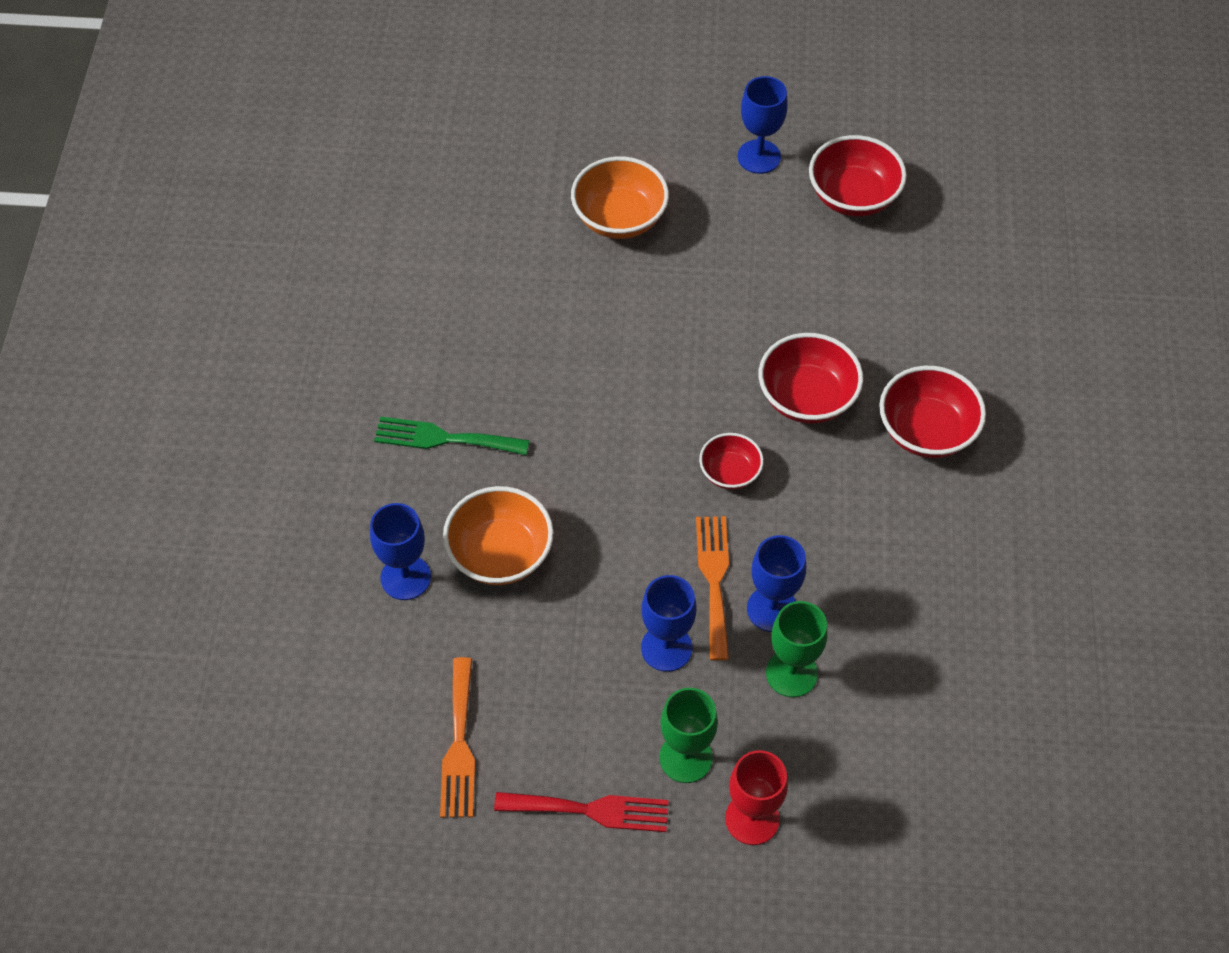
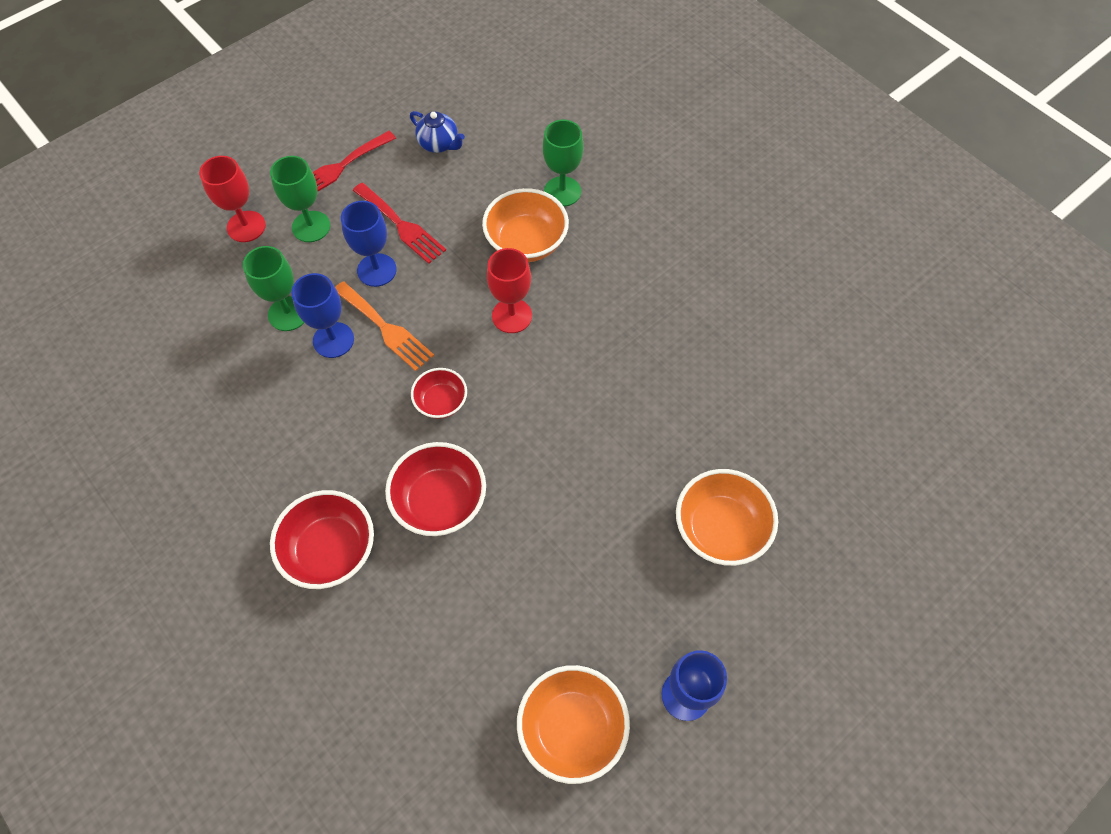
camera: 135 degrees right, 5 degrees up
blue goblet [370,503,431,600] -> green goblet [543,120,583,207]
green fork [374,417,530,455] -> none
orange fork [440,657,475,818] -> blue teapot [410,111,465,153]
red bowl [809,135,907,217] -> orange bowl [517,665,630,784]
none -> red fork [353,183,446,264]
none -> red goblet [487,248,532,333]

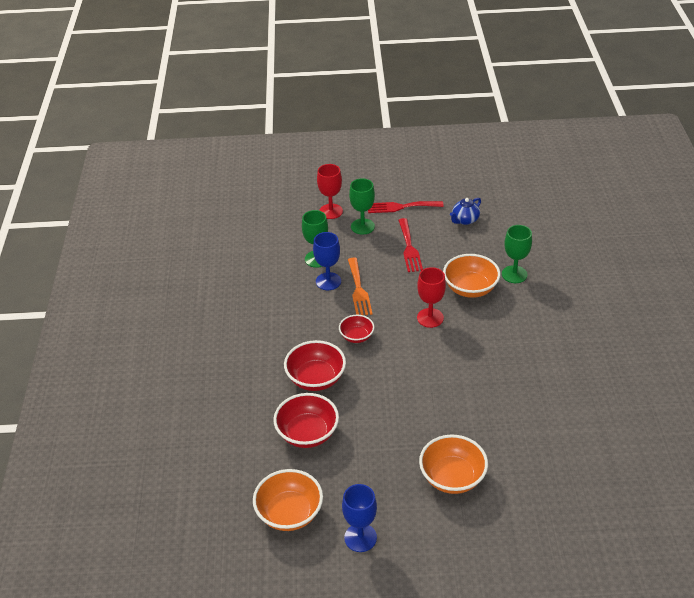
camera: 40 degrees right, 20 degrees down
red bowl [270,490,374,589] -> red bowl moved to [273,393,339,448]
blue goblet [341,201,397,287] -> none
blue teapot [410,111,465,153] -> blue teapot turned 60 degrees clockwise [450,198,481,225]

